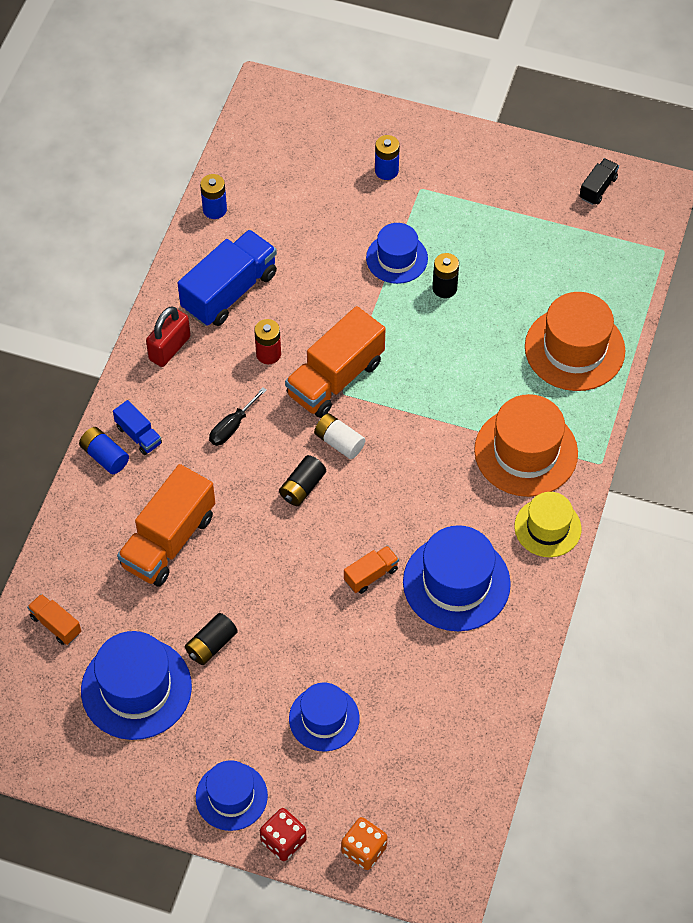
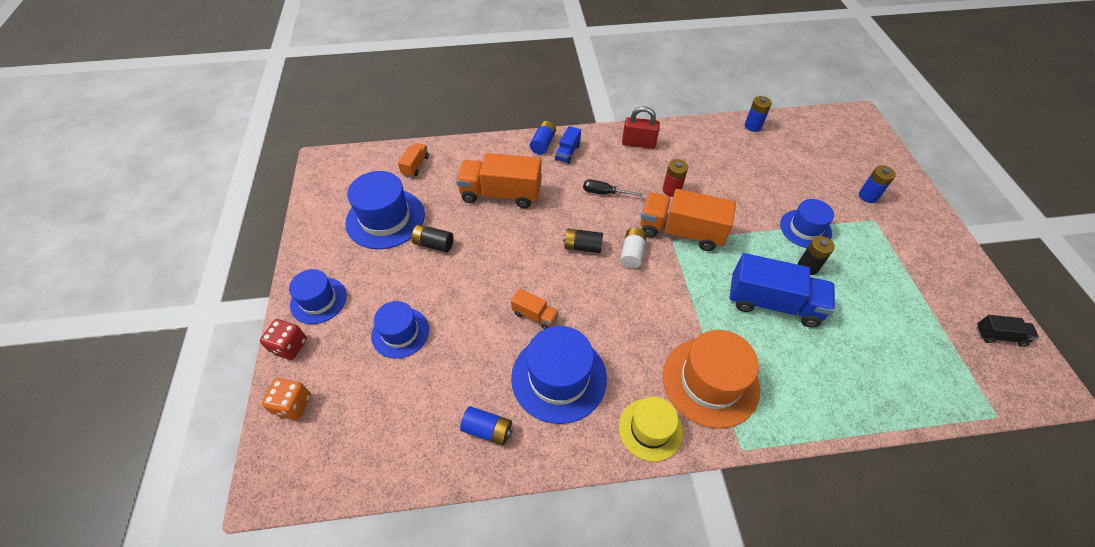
camera: 65 degrees right, 5 degrees down
blue truck [178,230,277,326] -> blue truck moved to [729,253,835,328]
orange hat [525,292,625,391] -> none
none -> blue battery [460,406,512,446]

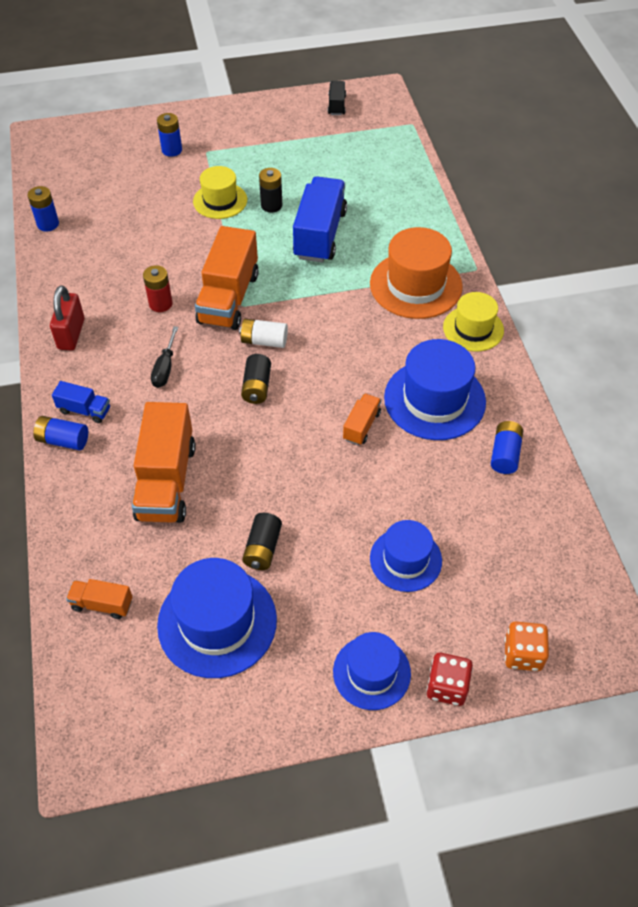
camera: 95 degrees left, 0 degrees up
blue hat [780,199,834,248] -> yellow hat [193,166,247,219]

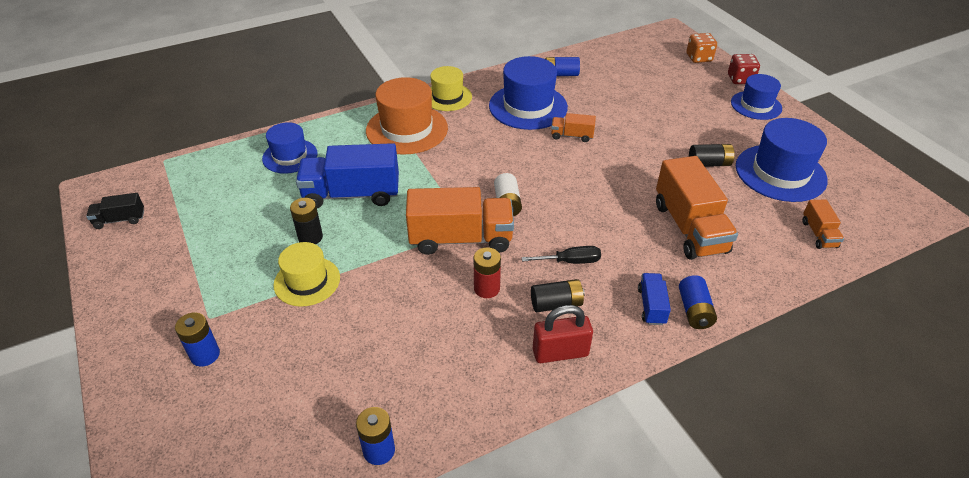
camera: 105 degrees left, 10 degrees down
orange truck [132,402,196,523] -> orange truck turned 90 degrees clockwise [656,156,738,260]
black battery [241,354,271,404] -> black battery moved to [531,279,585,312]
blue hat [370,520,442,592] -> blue hat moved to [262,122,318,174]

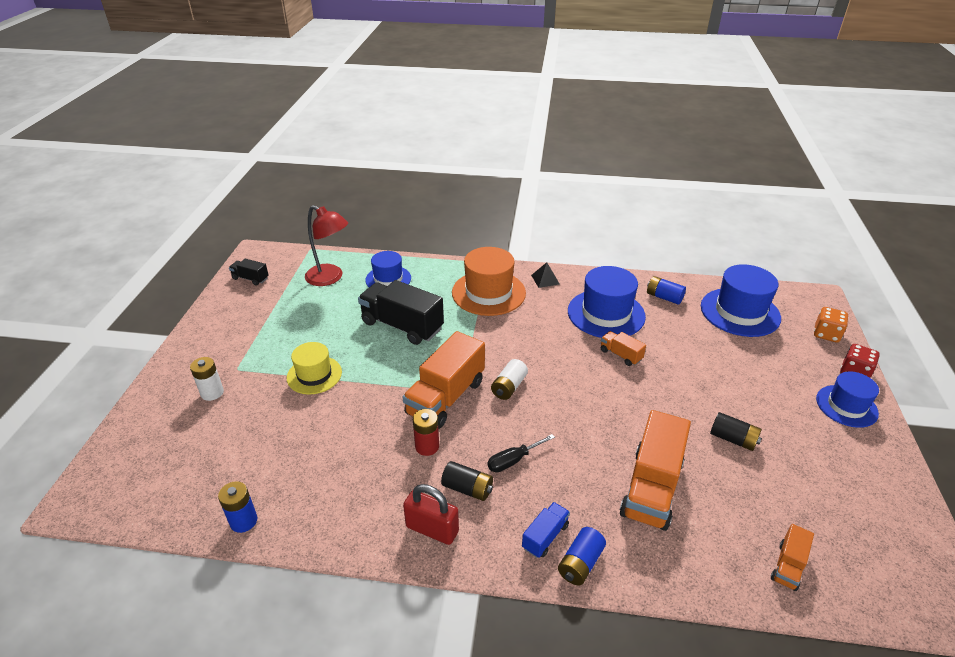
camera: 35 degrees right, 5 degrees down
blue battery [175,312,220,367] -> white battery [190,357,224,401]
black battery [290,198,323,244] -> none
blue truck [296,143,399,208] -> black truck [358,280,444,345]
orange truck [406,187,514,255] -> orange truck turned 90 degrees clockwise [403,331,485,429]
yellow hat [430,66,472,111] -> black pyramid [531,262,560,288]
black screwdriver [522,246,601,264] -> black screwdriver turned 120 degrees clockwise [487,434,555,472]
blue hat [736,118,828,202] -> blue hat moved to [701,264,781,337]
none -> red lamp [305,205,348,286]

